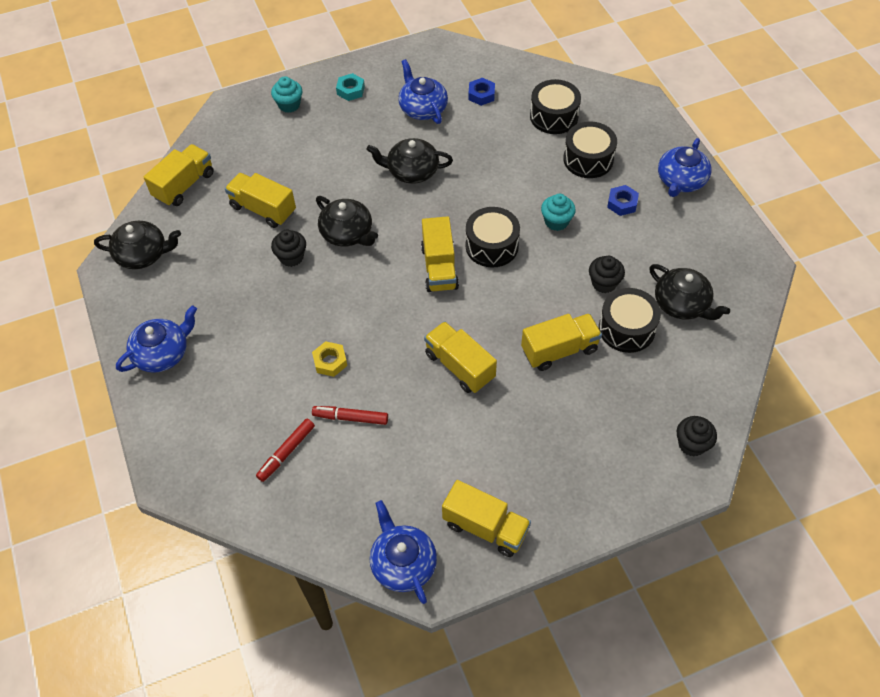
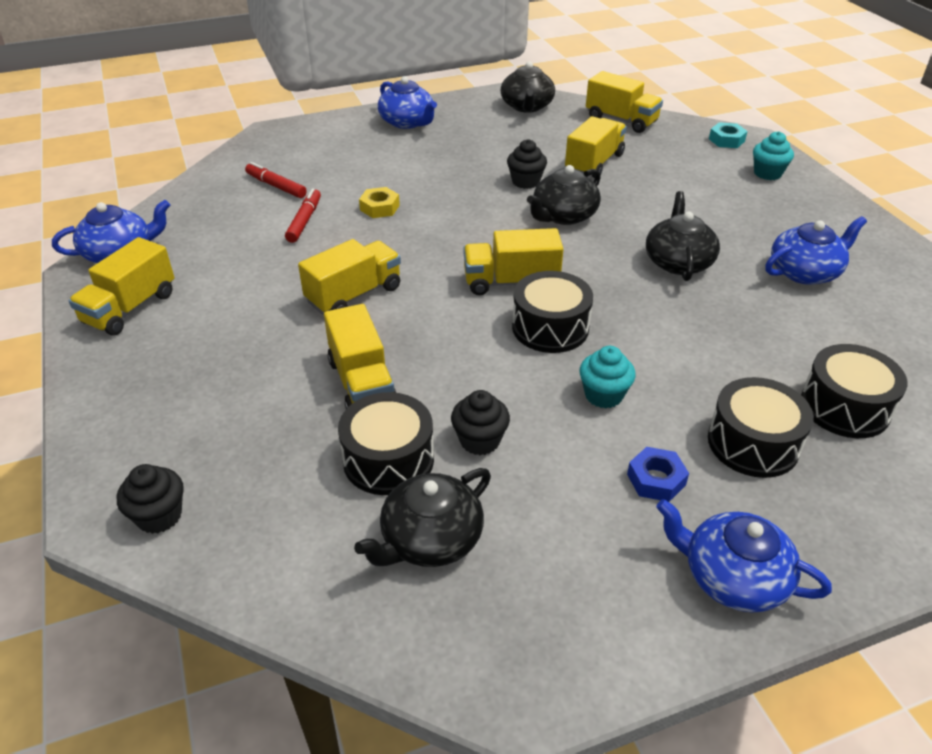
camera: 90 degrees right, 15 degrees down
turquoise nut [336,73,365,101] -> turquoise nut moved to [709,122,747,148]
blue nut [468,78,495,106] -> none

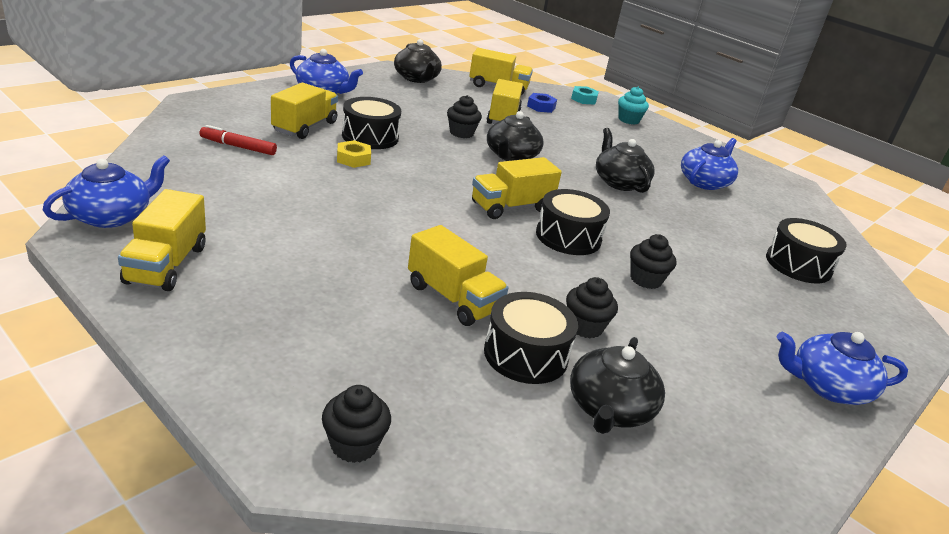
camera: 30 degrees left, 10 degrees down
red marker [285,188,321,243] -> none
yellow truck [298,239,401,315] -> yellow truck moved to [271,83,338,139]
turquoise cupcake [579,346,635,408] -> black cupcake [630,234,676,289]
blue nut [627,447,689,502] -> blue nut moved to [527,93,557,113]
black drum [708,377,814,478] -> black drum moved to [342,97,401,149]

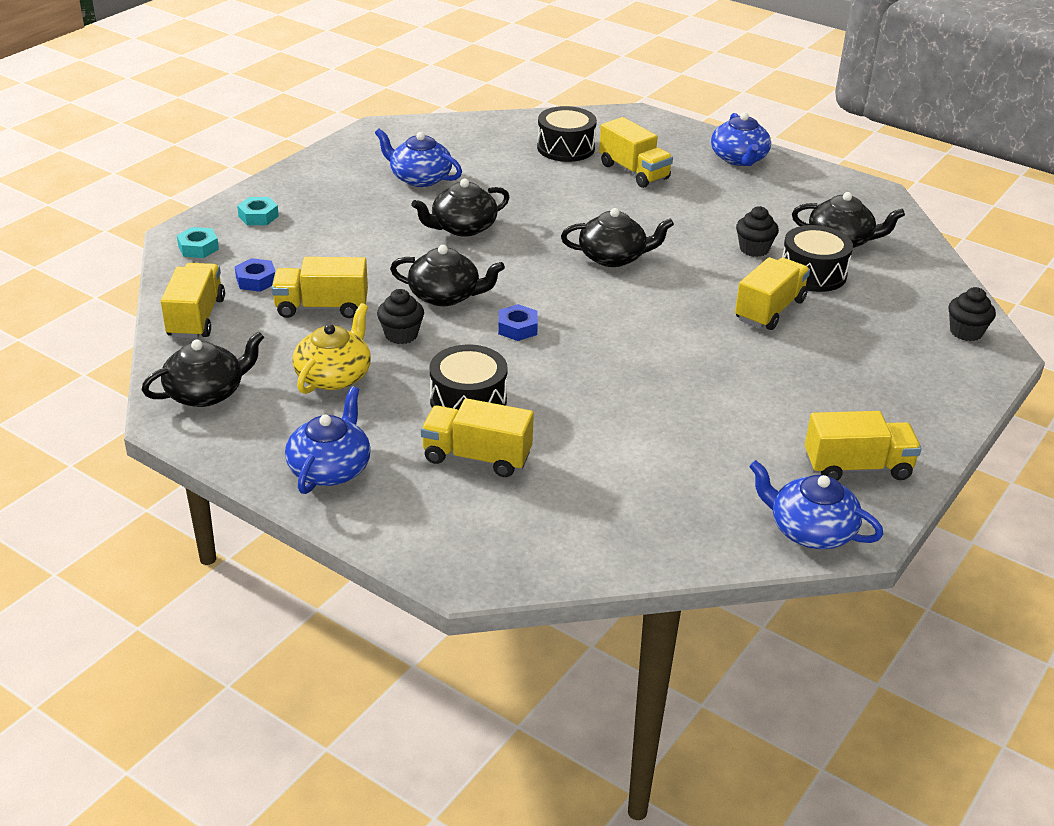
camera: 95 degrees left, 5 degrees up
red marker [200,125,277,155] -> none
yellow nut [337,140,371,168] -> none
yellow truck [472,157,562,219] -> yellow truck moved to [599,117,673,188]
black drum [536,189,610,255] -> black teapot [561,208,674,267]
turquoise cupcake [618,87,649,125] -> turquoise nut [237,197,279,225]
black cupcake [630,234,676,289] -> none
none -> yellow teapot [293,303,371,394]
none -> blue nut [498,304,538,341]

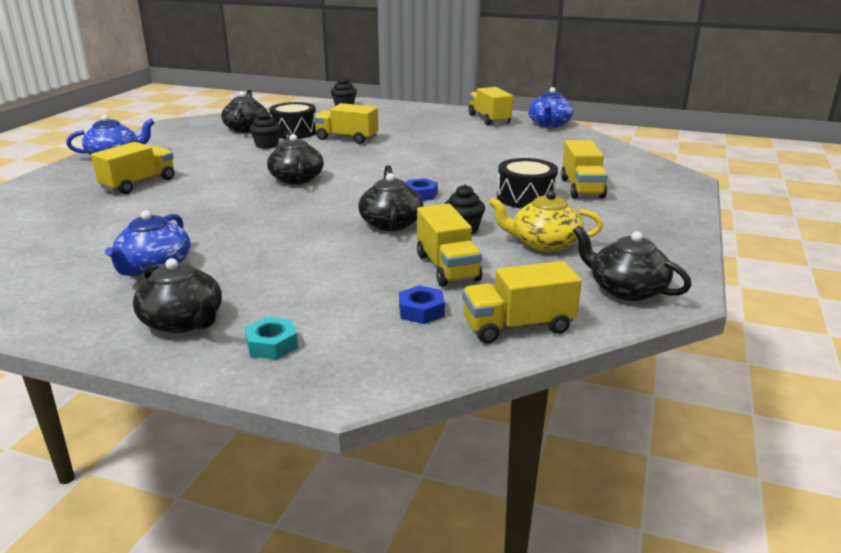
camera: 105 degrees left, 10 degrees down
turquoise nut [177,227,219,258] -> none
blue teapot [285,386,371,494] -> none
black teapot [411,179,509,237] -> black teapot moved to [133,258,222,333]
black drum [537,106,597,162] -> none

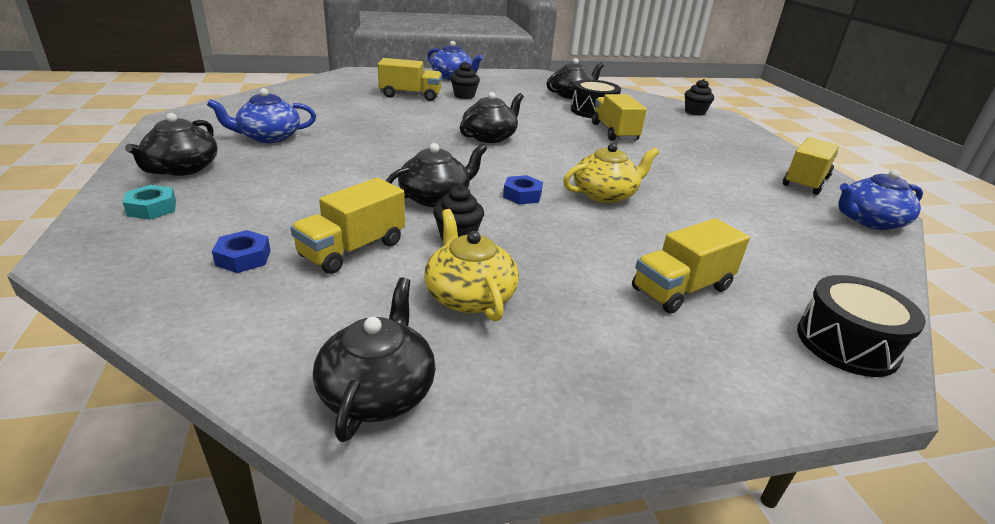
camera: 55 degrees right, 5 degrees up
black cupcake [249,110,281,149] -> black cupcake moved to [451,61,480,99]
yellow truck [462,261,582,344] -> none
black drum [497,158,558,208] -> black drum moved to [797,275,926,377]
none -> yellow teapot [563,143,659,203]

